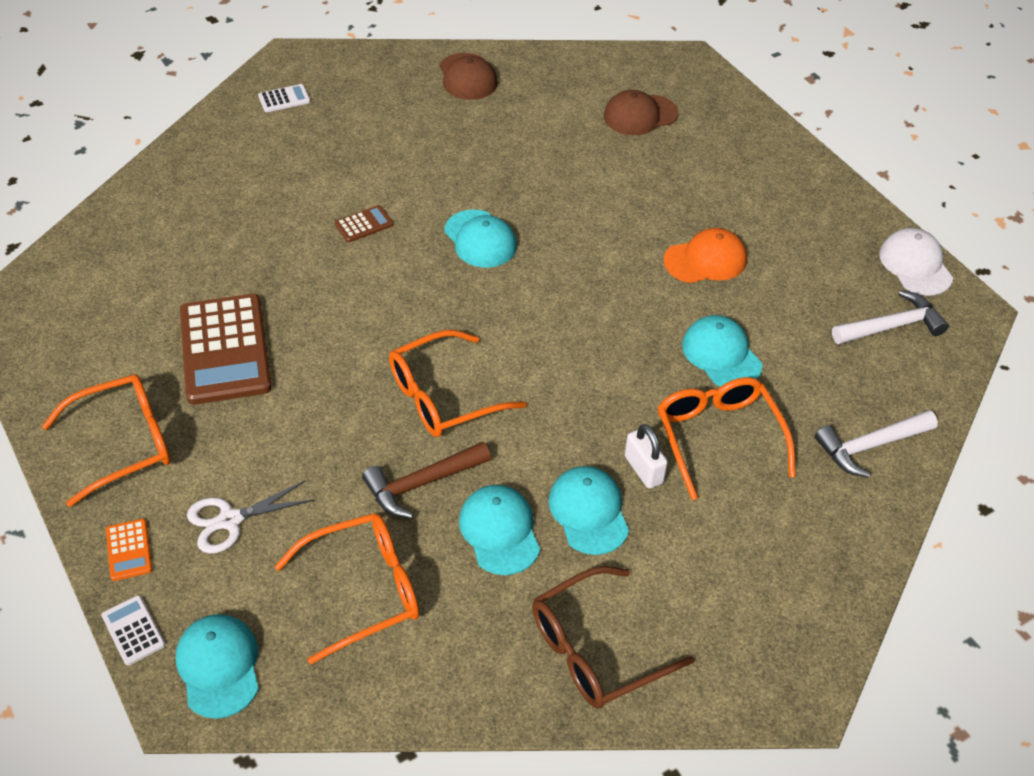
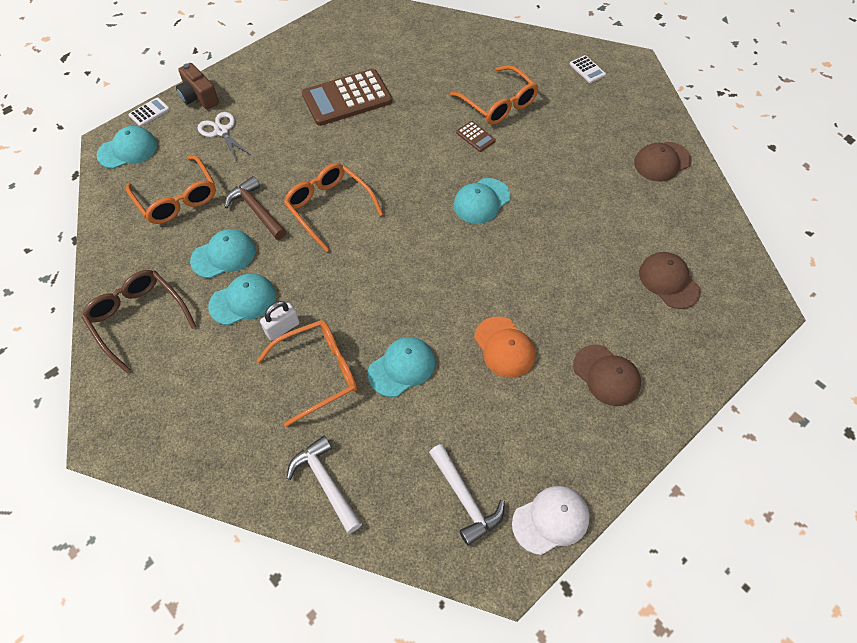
camera: 80 degrees right, 10 degrees up
orange glasses [42,374,171,507] -> orange glasses moved to [450,65,538,125]
orange calculator [106,519,152,581] -> brown camera [176,63,219,110]
none -> brown cap [573,344,641,406]

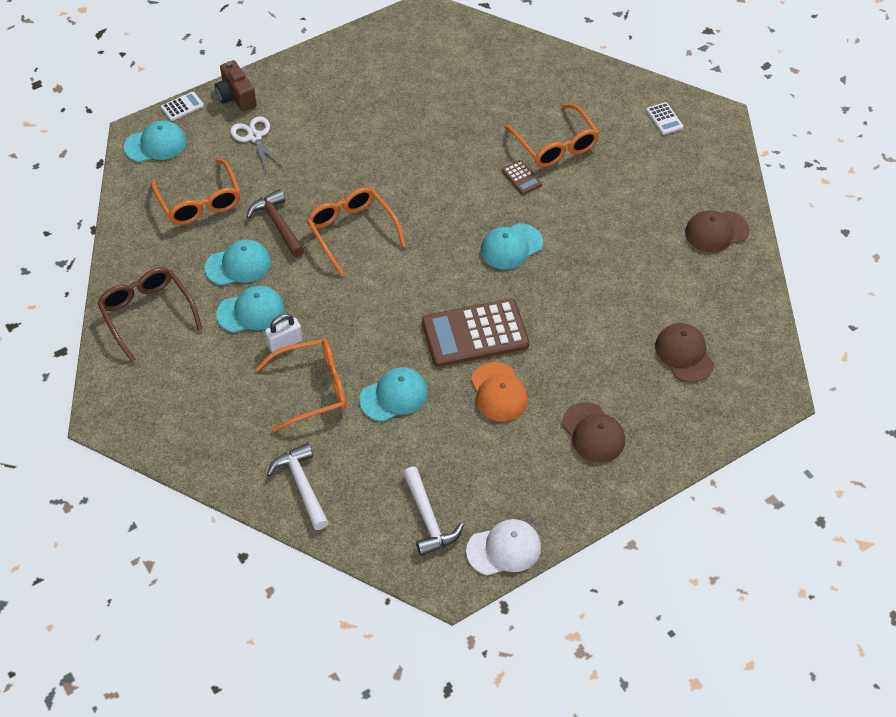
camera: 10 degrees right, 5 degrees down
brown calculator [302,69,392,126] -> brown calculator moved to [422,299,530,367]

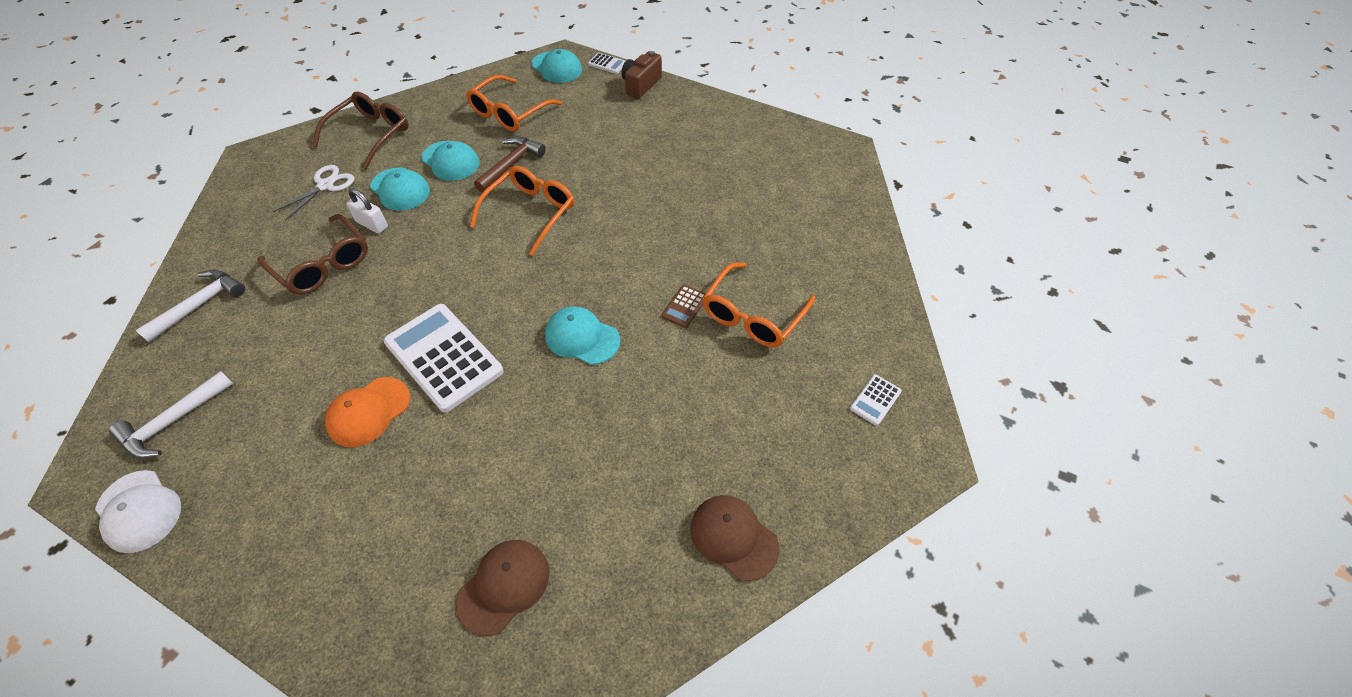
camera: 60 degrees right, 0 degrees up
white scissors [230,116,282,171] -> white scissors moved to [273,165,354,220]
orange glasses [255,339,346,432] -> brown glasses [257,214,368,294]
turquoise cap [359,367,428,421] -> none
brown calculator [422,299,530,367] -> white calculator [383,304,504,412]
brown cap [562,402,625,463] -> none

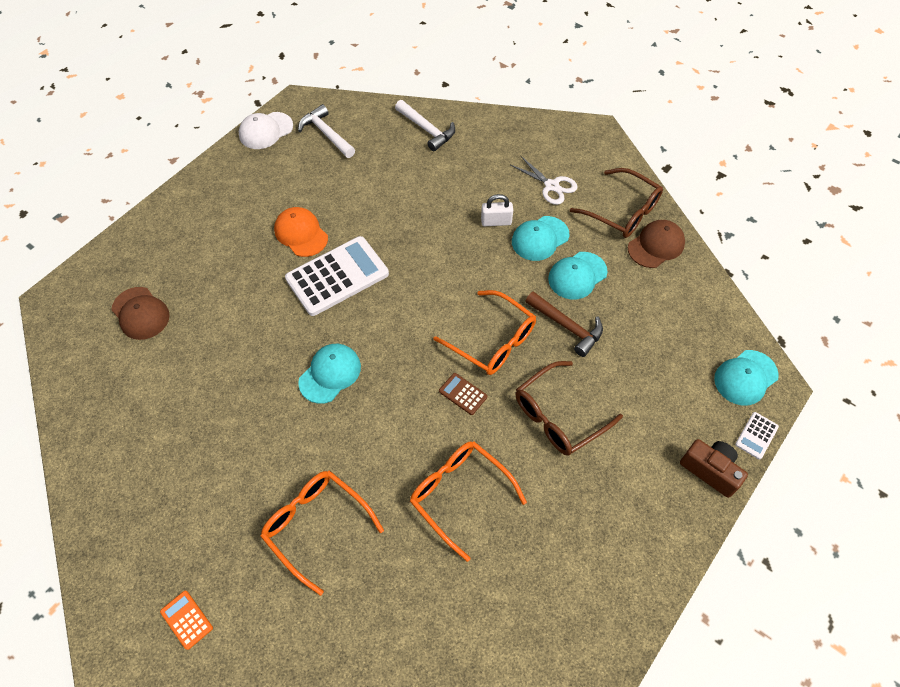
camera: 100 degrees right, 5 degrees up
brown glasses [257,214,368,294] -> brown glasses moved to [516,361,623,456]
white padlock [346,188,388,234] -> white padlock turned 45 degrees clockwise [481,194,513,226]
orange glasses [466,75,562,131] -> orange glasses moved to [410,441,527,562]
brown calculator [662,285,706,328] -> brown calculator moved to [439,373,487,415]
brown cap [690,495,779,581] -> brown cap moved to [628,220,685,268]
white calculator [850,374,902,426] -> orange calculator [160,591,213,650]

